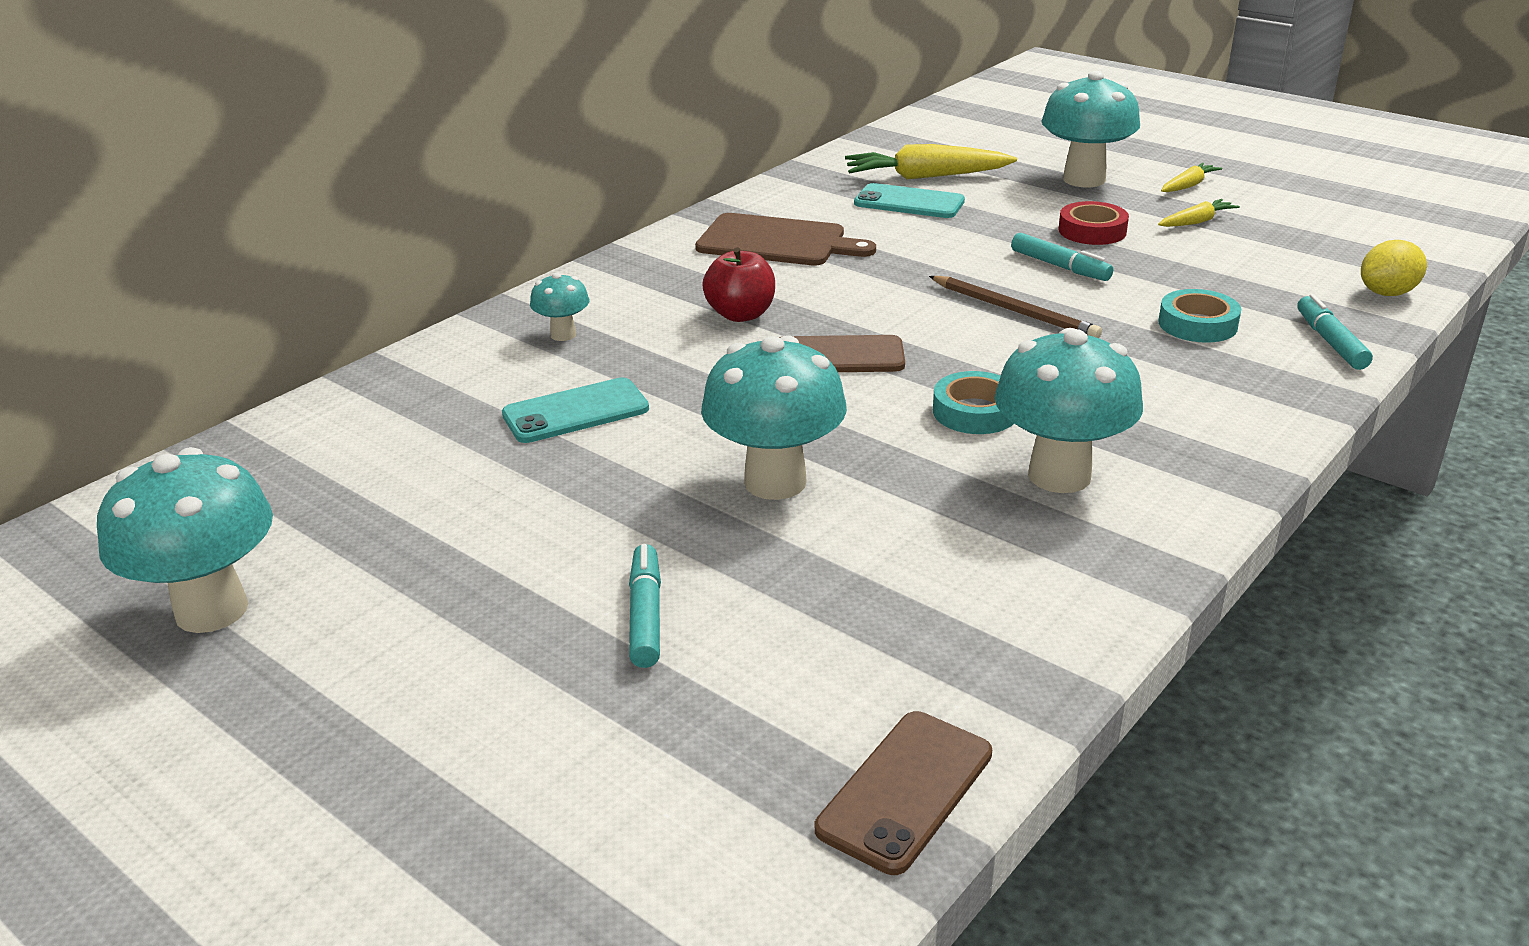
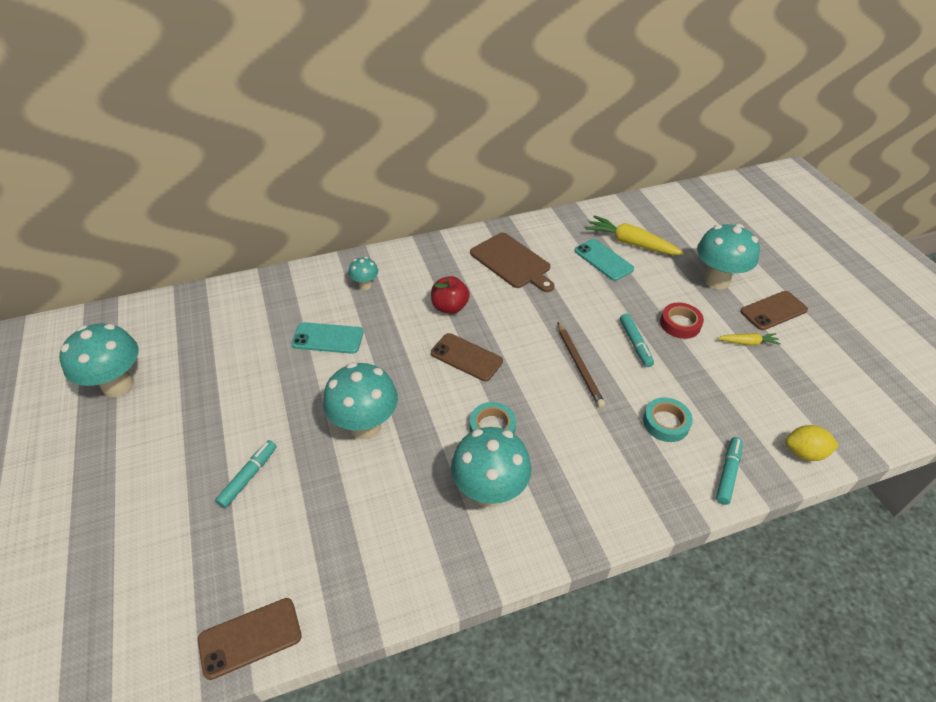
camera: 30 degrees right, 15 degrees up
yellow carrot [1161,163,1222,192] -> brown phone [740,291,808,330]

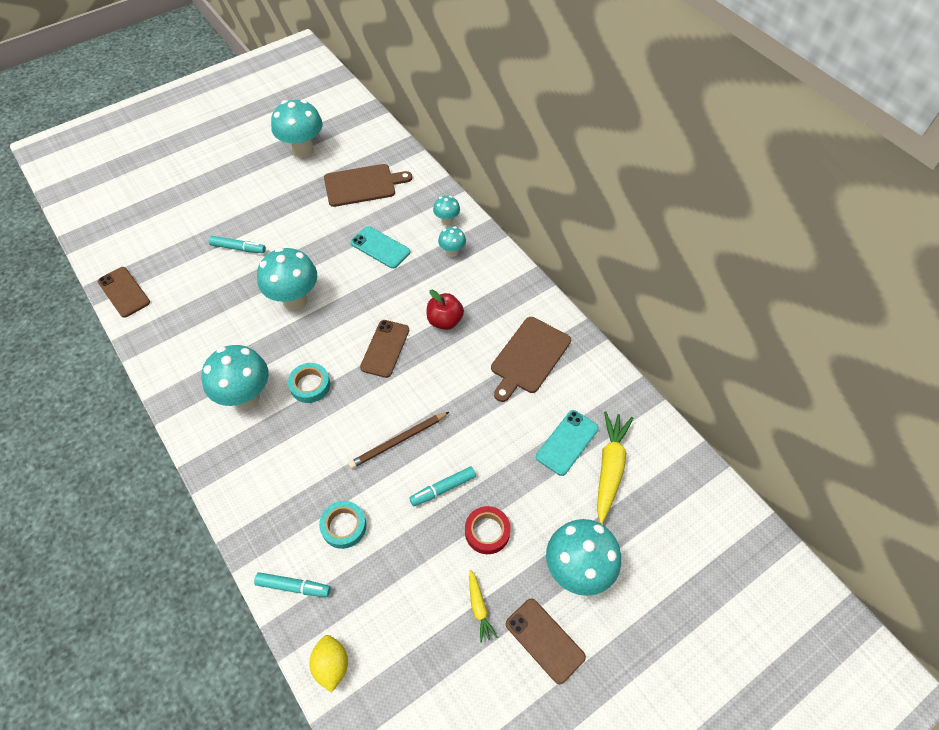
camera: 75 degrees right, 10 degrees up
turquoise phone [291,322,364,354] -> turquoise phone turned 45 degrees counterclockwise [351,226,410,269]
none -> brown cutting board [324,164,412,207]
none -> turquoise mushroom [433,196,460,225]

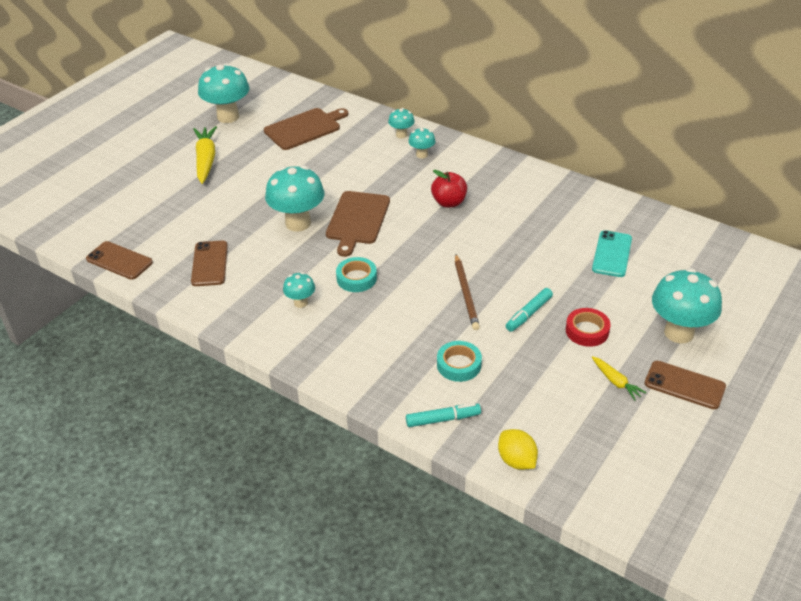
camera: 20 degrees left, 15 degrees down
turquoise mushroom [201,345,269,409] -> turquoise mushroom [283,272,315,308], size x0.50
turquoise marker [209,236,266,253] -> none
brown pencil [348,412,449,469] -> brown pencil turned 45 degrees counterclockwise [455,254,480,330]
turquoise phone [351,226,410,269] -> none
brown phone [360,320,409,378] -> brown phone moved to [191,241,228,286]
brown cutting board [491,317,571,402] -> brown cutting board moved to [326,191,390,257]
yellow carrot [597,411,633,524] -> yellow carrot moved to [193,126,217,184]

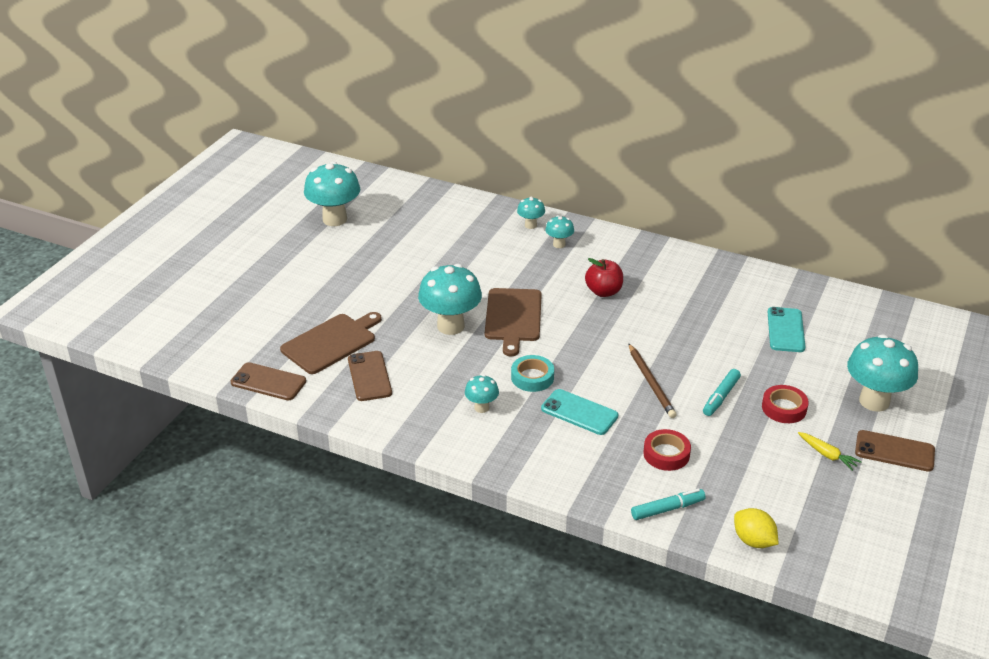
camera: 10 degrees left, 5 degrees down
yellow carrot [193,126,217,184] -> none
brown cutting board [264,108,348,150] -> brown cutting board moved to [280,312,382,374]
turquoise tape [437,341,482,382] -> red tape [643,429,691,471]
none -> turquoise phone [541,389,618,435]

